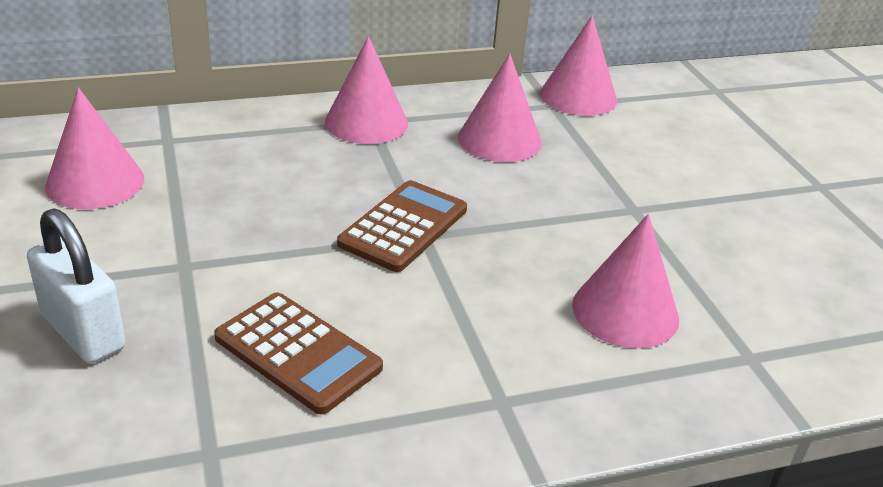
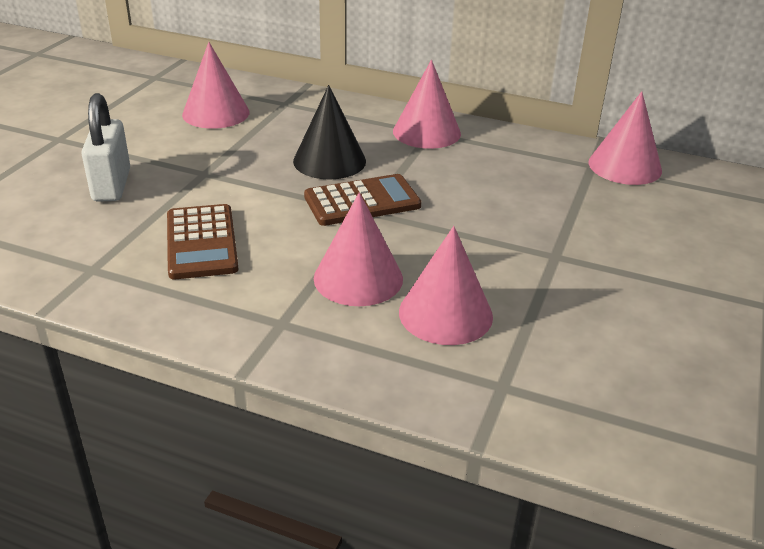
camera: 40 degrees right, 0 degrees up
pink cone [458,53,542,162] -> pink cone moved to [314,192,403,306]
none -> black cone [293,85,366,179]

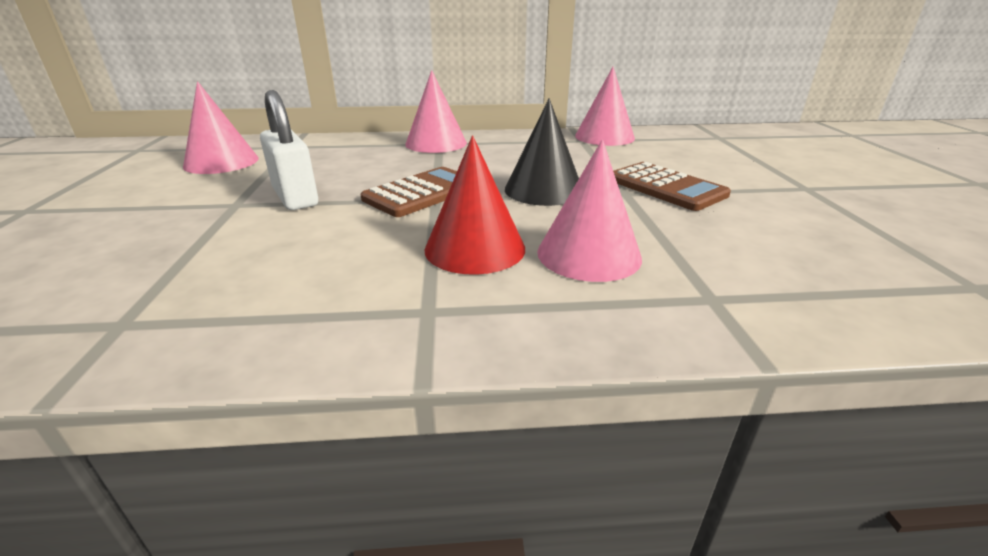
camera: 25 degrees left, 5 degrees down
white padlock [81,93,130,202] -> white padlock moved to [260,90,318,210]
brown calculator [167,204,239,279] -> brown calculator moved to [613,162,731,211]
black cone [293,85,366,179] -> black cone moved to [505,98,579,206]
pink cone [314,192,403,306] -> red cone [424,135,525,275]

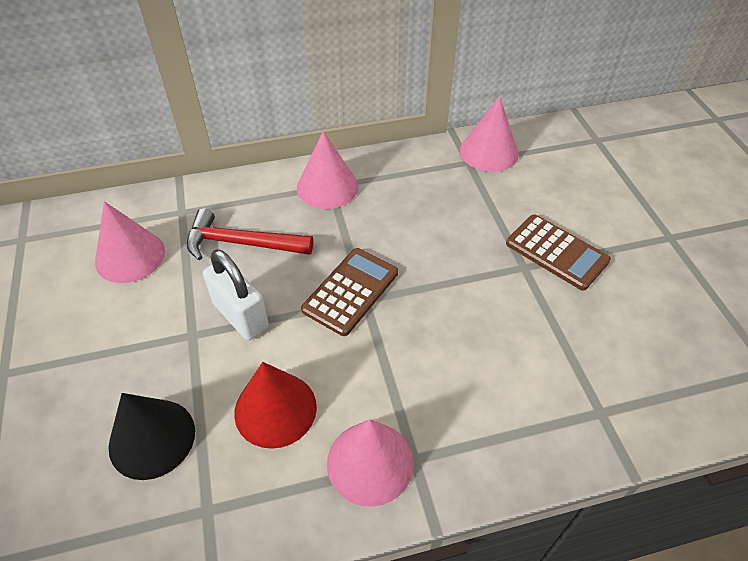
camera: 10 degrees left, 20 degrees up
red cone [424,135,525,275] -> red cone moved to [234,362,317,449]
black cone [505,98,579,206] -> black cone moved to [109,393,195,480]
pink cone [537,140,642,282] -> pink cone moved to [327,419,414,507]
none -> red hammer [187,208,313,260]

